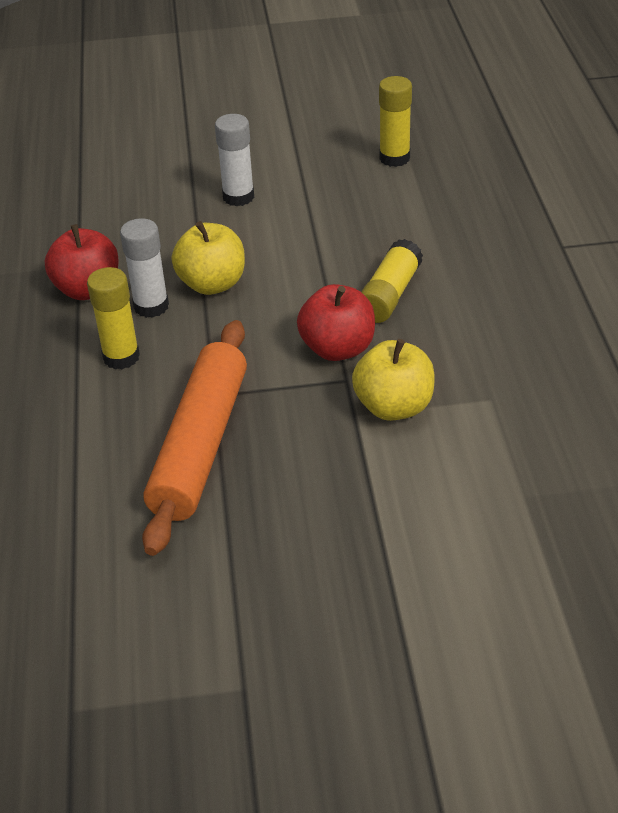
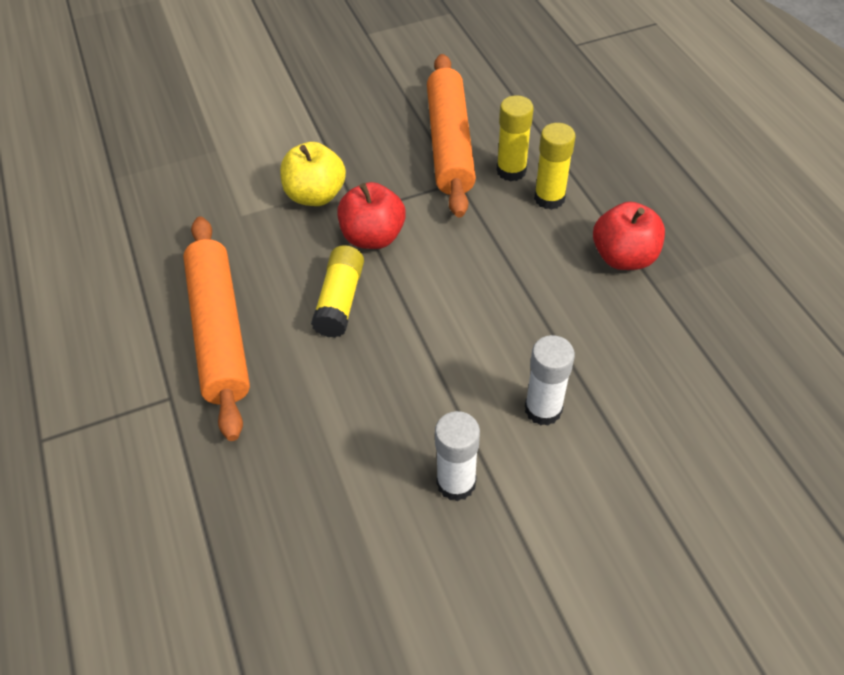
camera: 165 degrees right, 10 degrees up
white glue stick [120,218,169,318] -> white glue stick moved to [435,411,480,501]
yellow apple [171,221,245,295] -> none
yellow glue stick [379,76,412,167] -> yellow glue stick moved to [497,95,534,181]
none -> orange rolling pin [183,217,250,441]

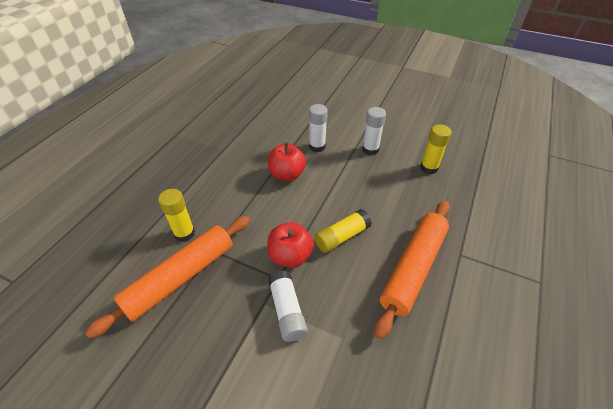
camera: 135 degrees left, 5 degrees down
yellow apple [280,142,346,206] -> white glue stick [268,270,308,342]
yellow glue stick [534,123,576,210] -> yellow glue stick moved to [420,124,452,174]
red apple [593,202,665,270] -> red apple moved to [268,142,306,181]

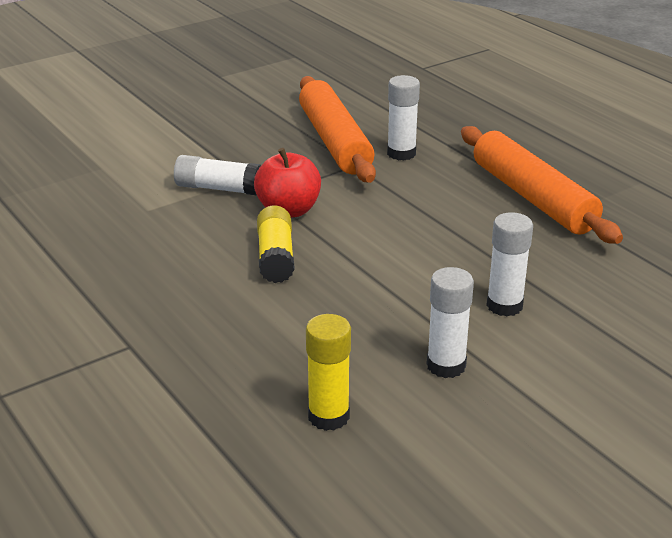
camera: 120 degrees right, 15 degrees down
yellow glue stick [158,189,195,242] -> white glue stick [387,75,420,161]
red apple [268,142,306,181] -> none
orange rolling pin [375,201,450,339] -> orange rolling pin moved to [461,126,623,244]

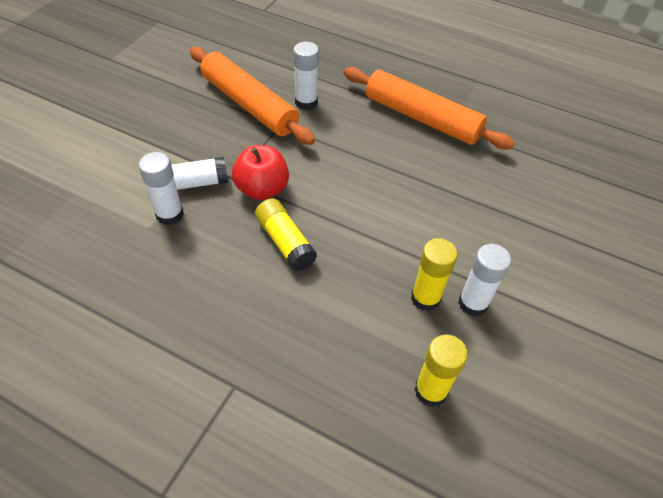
camera: 30 degrees left, 20 degrees up
white glue stick [486,212,533,316] -> white glue stick moved to [138,152,184,225]
none -> yellow glue stick [411,238,458,311]

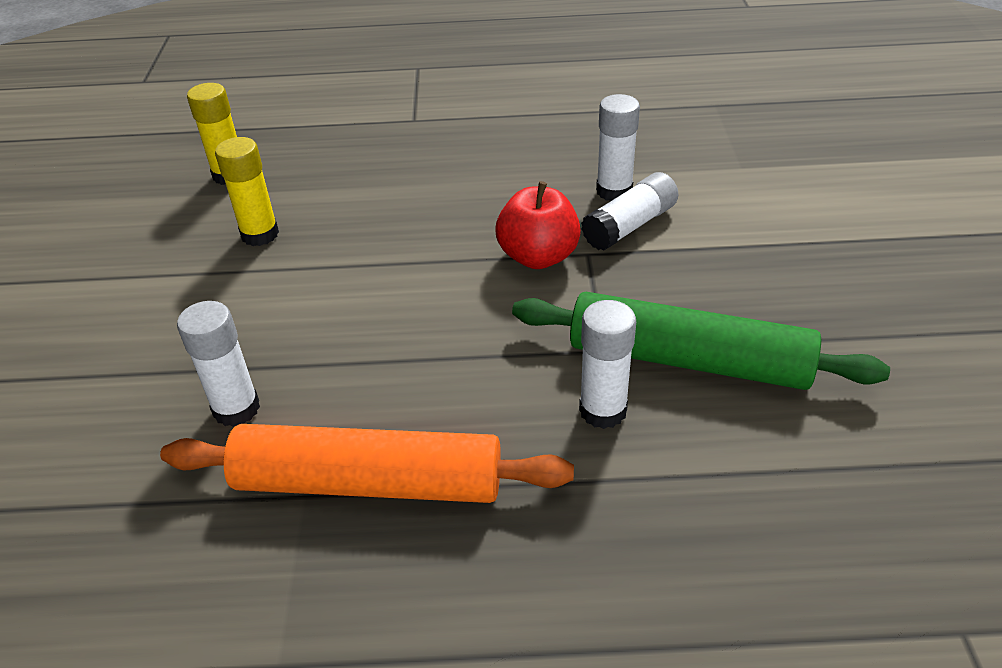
camera: 155 degrees right, 10 degrees down
orange rolling pin [190,47,315,145] -> green rolling pin [512,292,890,390]
yellow glue stick [255,199,317,272] -> none
white glue stick [458,244,511,316] -> white glue stick moved to [177,301,260,427]

